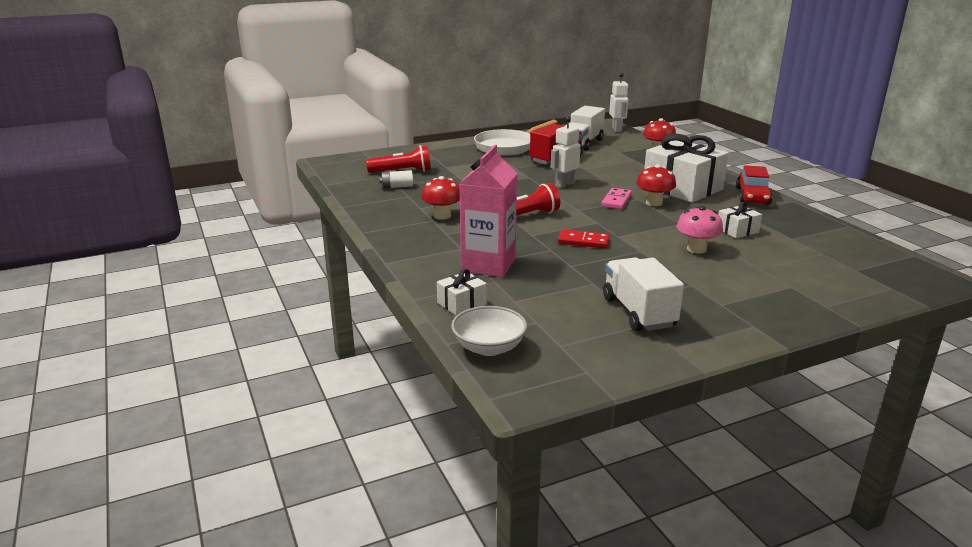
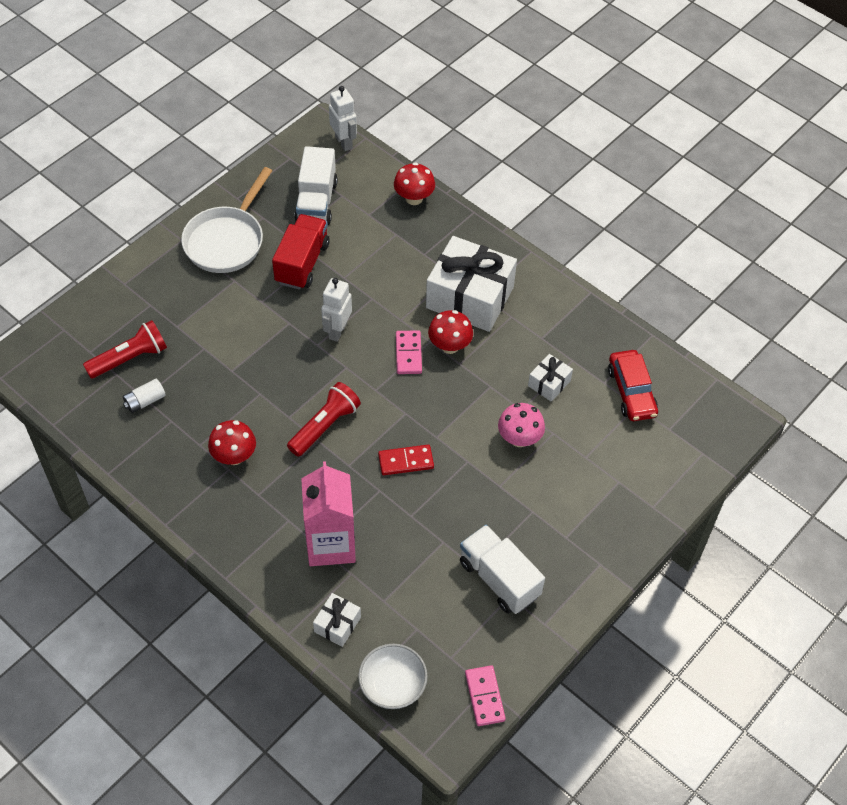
camera: 25 degrees left, 30 degrees up
red car [736,165,773,205] -> red car moved to [608,350,658,421]
none -> pink domino [465,665,506,726]

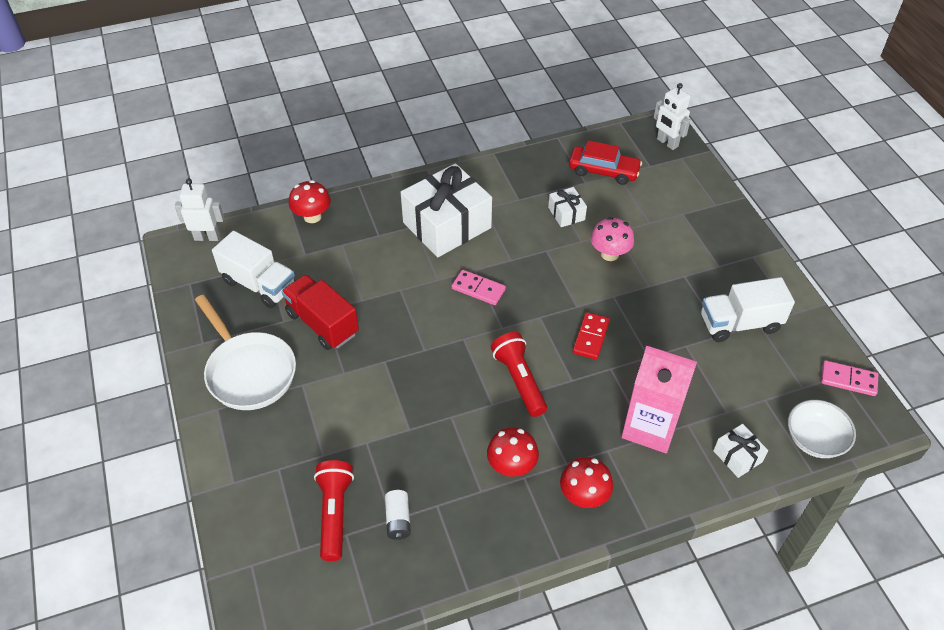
camera: 60 degrees left, 5 degrees down
white robot [321,278,352,342] -> white robot moved to [654,83,690,150]
red mushroom [428,310,473,354] -> red mushroom moved to [560,457,613,508]

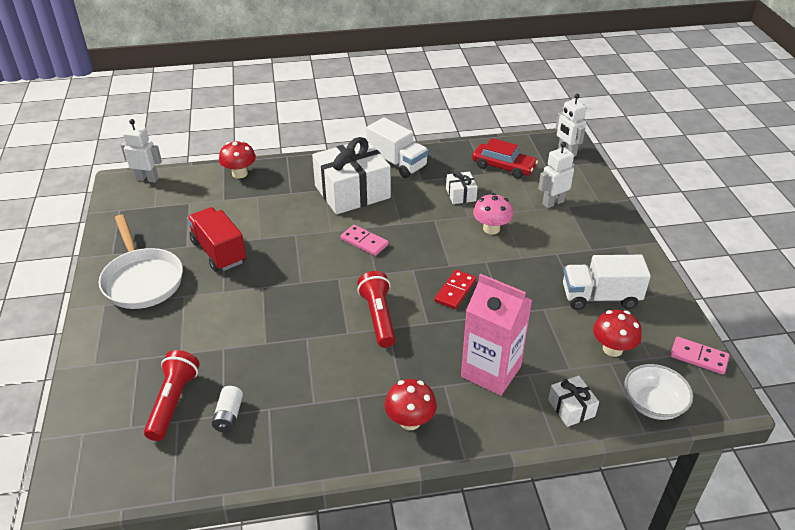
camera: 10 degrees right, 10 degrees down
white truck [212,231,295,308] -> white truck moved to [366,117,429,178]
red mushroom [487,427,539,477] -> red mushroom moved to [593,310,642,357]
none -> white robot [538,142,575,208]

